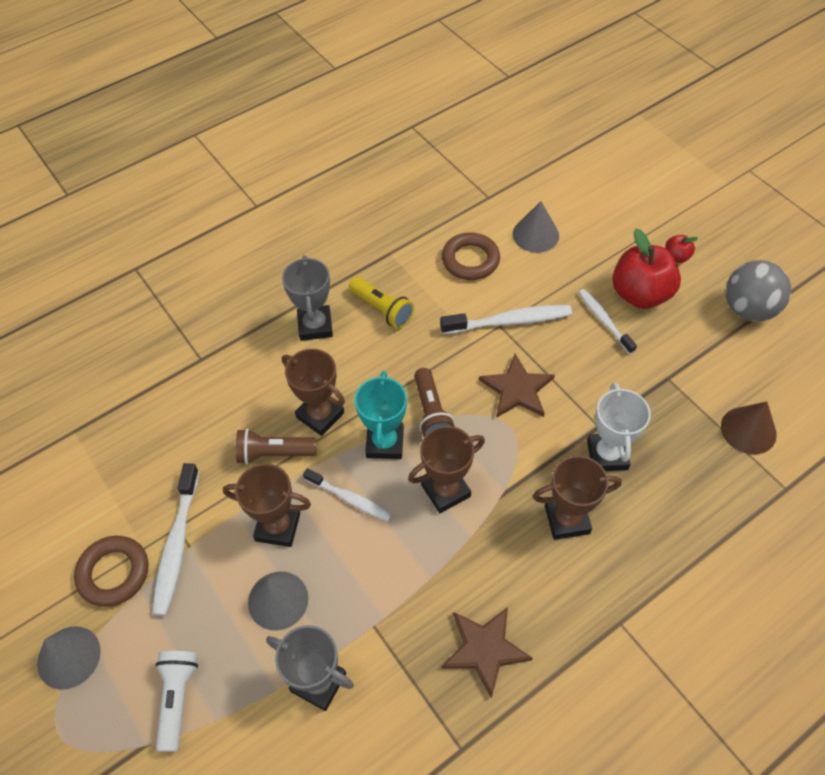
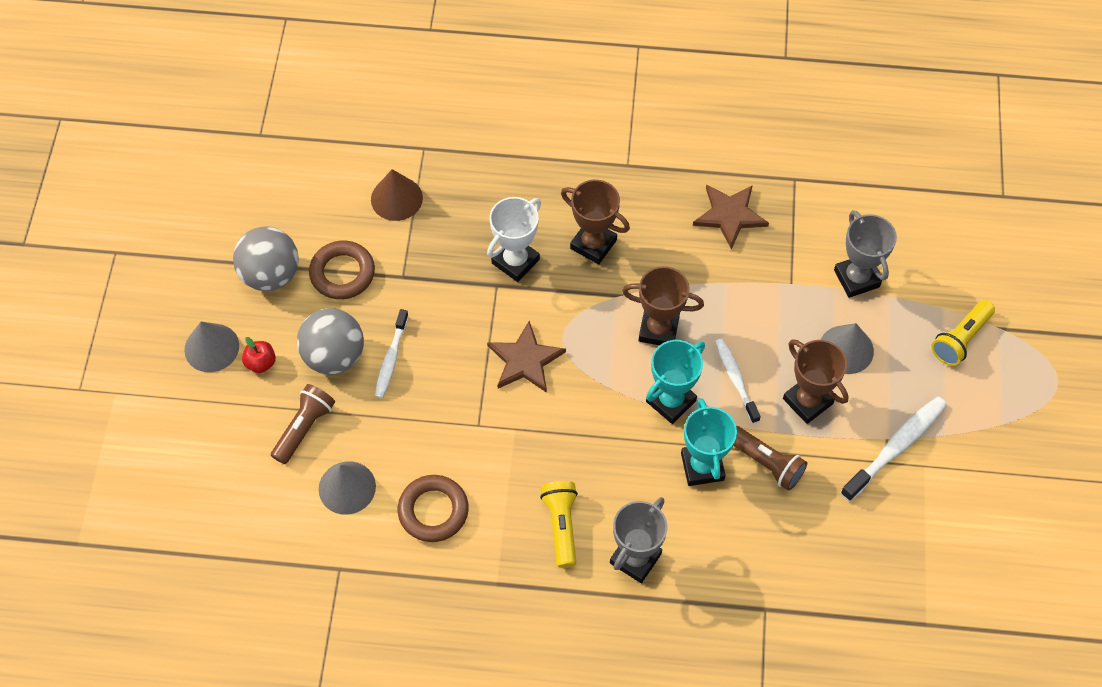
camera: 140 degrees left, 5 degrees up
grey cone [37,626,101,690] -> grey cone moved to [184,322,239,372]
brown ring [74,536,148,607] -> brown ring moved to [309,241,375,299]
white flashlight [156,651,198,752] -> yellow flashlight [931,300,995,366]
brown trophy [282,349,345,436] -> turquoise trophy [681,398,737,486]
brown flashlight [414,368,455,437] -> brown flashlight moved to [271,384,335,464]
white toothbrush [440,305,572,334] -> none
red apple [612,229,681,309] -> grey ball [297,308,364,375]

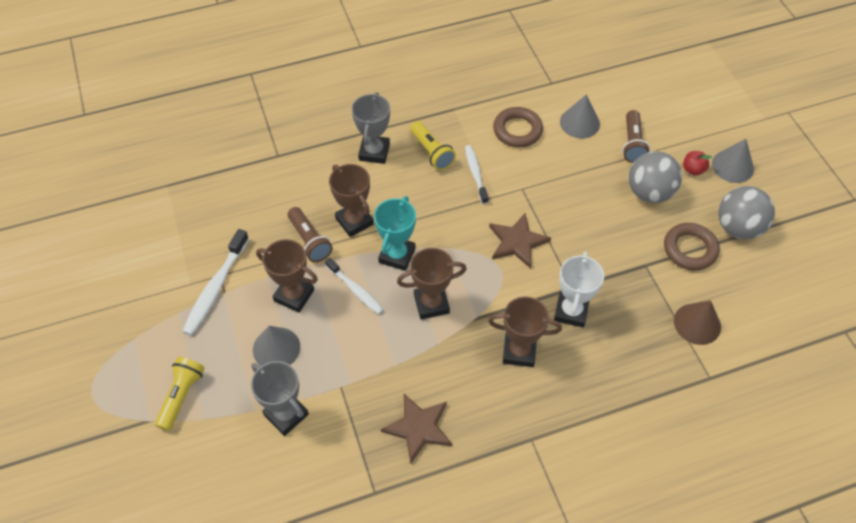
camera: 155 degrees right, 5 degrees down
white toothbrush [375,309,409,398] -> white toothbrush moved to [465,145,488,204]
turquoise trophy [681,398,737,486] -> brown trophy [329,164,374,237]
brown flashlight [733,426,807,491] -> brown flashlight turned 135 degrees counterclockwise [288,207,333,262]

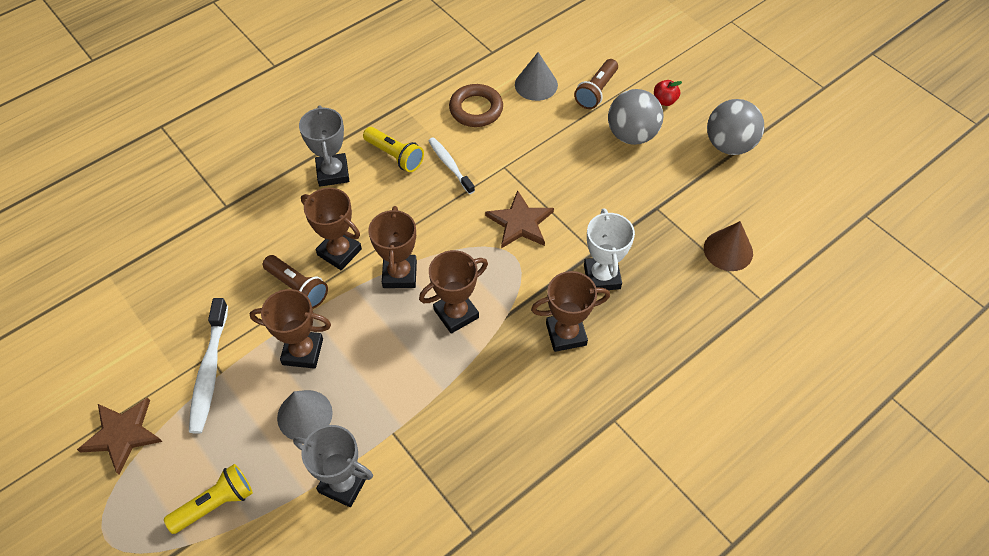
camera: 20 degrees left, 0 degrees up
yellow flashlight [155,357,205,431] -> yellow flashlight turned 60 degrees clockwise [164,464,253,534]
white toothbrush [325,258,383,314] -> none
turquoise trophy [374,196,416,271] -> brown trophy [368,206,417,288]
brown star [381,394,452,463] -> brown star moved to [77,397,163,475]
brown flashlight [622,110,650,163] -> brown flashlight turned 45 degrees clockwise [574,59,618,109]
brown ring [664,223,719,270] -> none
grey cone [712,139,754,183] -> none

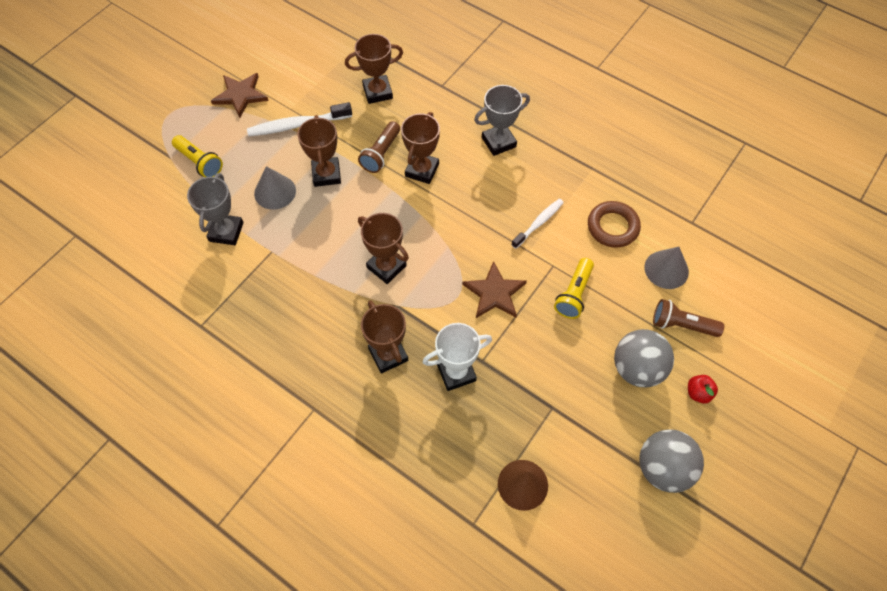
camera: 75 degrees right, 5 degrees up
yellow flashlight [363,127,424,172] -> yellow flashlight moved to [554,258,594,319]
brown trophy [368,206,417,288] -> brown trophy moved to [345,34,403,104]

